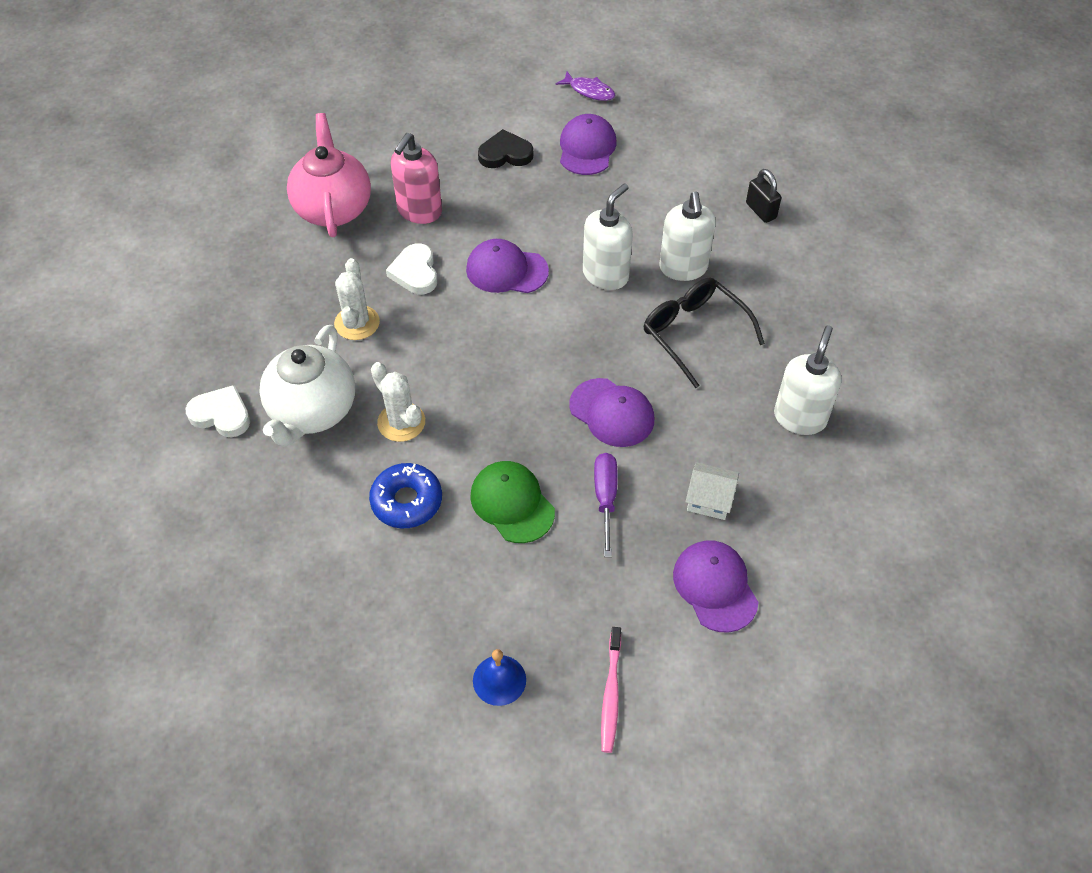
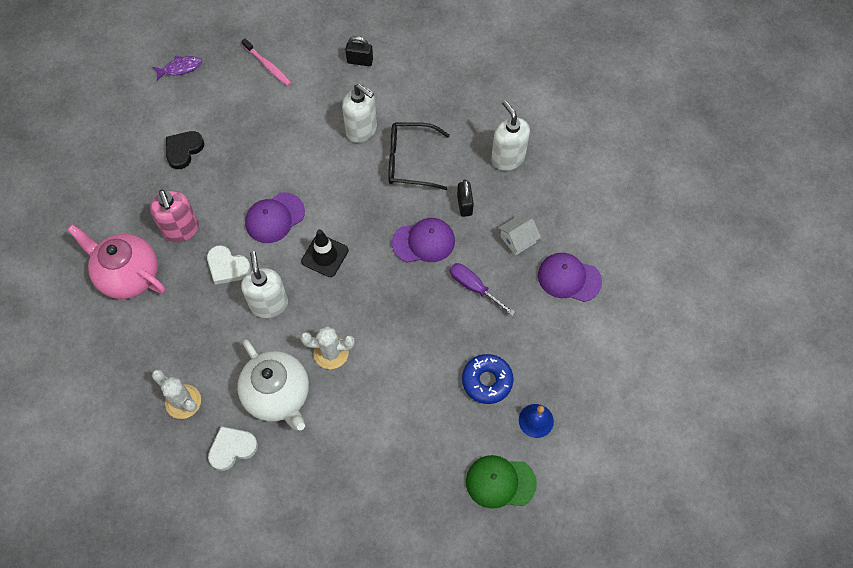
camera: 50 degrees left, 10 degrees up
white cactus [334,258,380,340] -> white cactus moved to [152,369,201,419]
blue donut [369,463,442,528] -> blue donut moved to [462,354,513,404]
green cap [470,461,555,543] -> green cap moved to [466,455,537,509]
purple cap [560,114,617,175] -> none
white soap dispenser [583,183,633,290] -> white soap dispenser moved to [241,251,288,318]
pink toothbrush [601,627,621,753] -> pink toothbrush moved to [242,38,291,86]
none -> black traffic cone [301,229,349,277]
none -> black padlock [457,179,474,217]

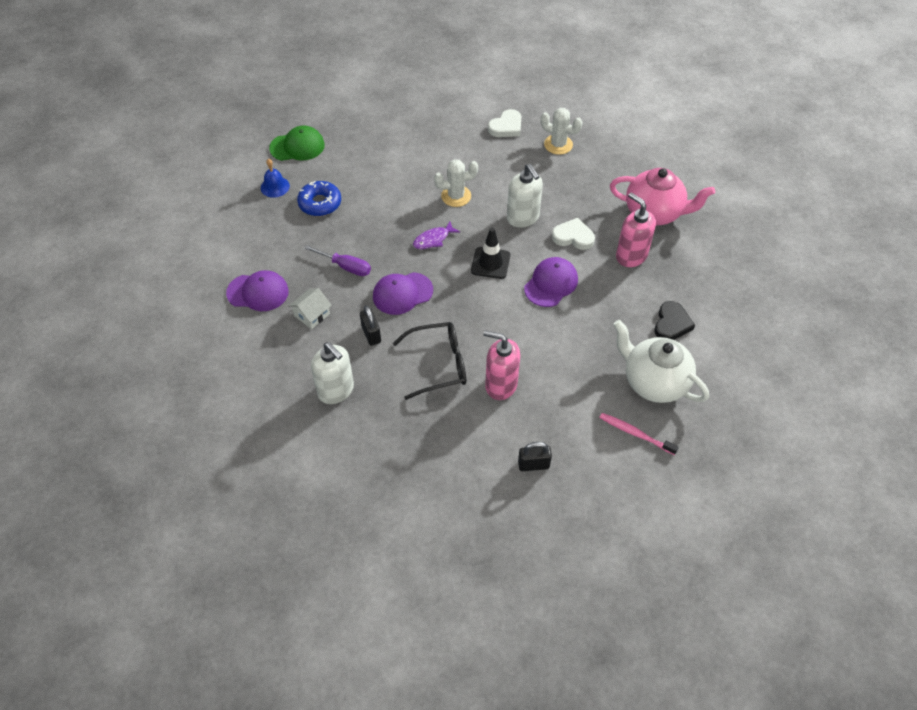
camera: 165 degrees right, 10 degrees down
purple fish [153,56,202,81] -> purple fish moved to [413,221,460,249]
white teapot [237,339,309,430] -> white teapot moved to [613,320,709,403]
white soap dispenser [342,84,377,143] -> pink soap dispenser [483,330,520,400]

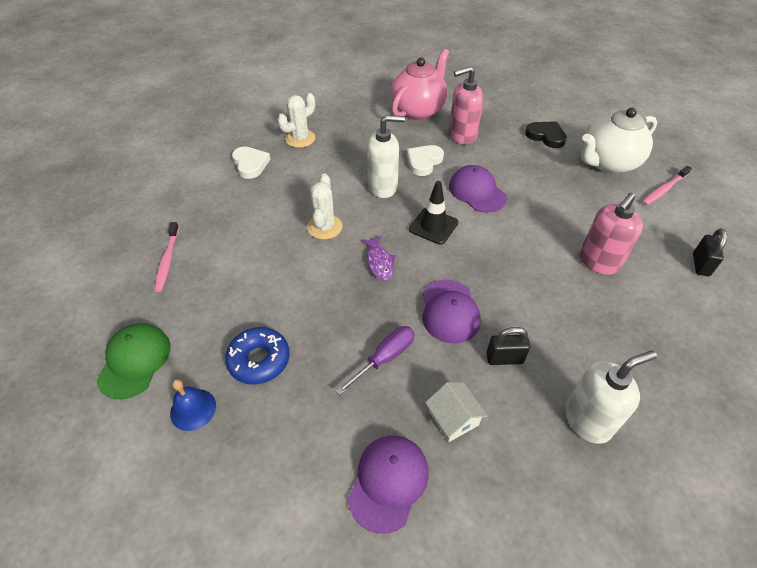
camera: 70 degrees left, 5 degrees down
black glasses [393,322,466,400] -> none
none -> pink toothbrush [155,222,179,292]

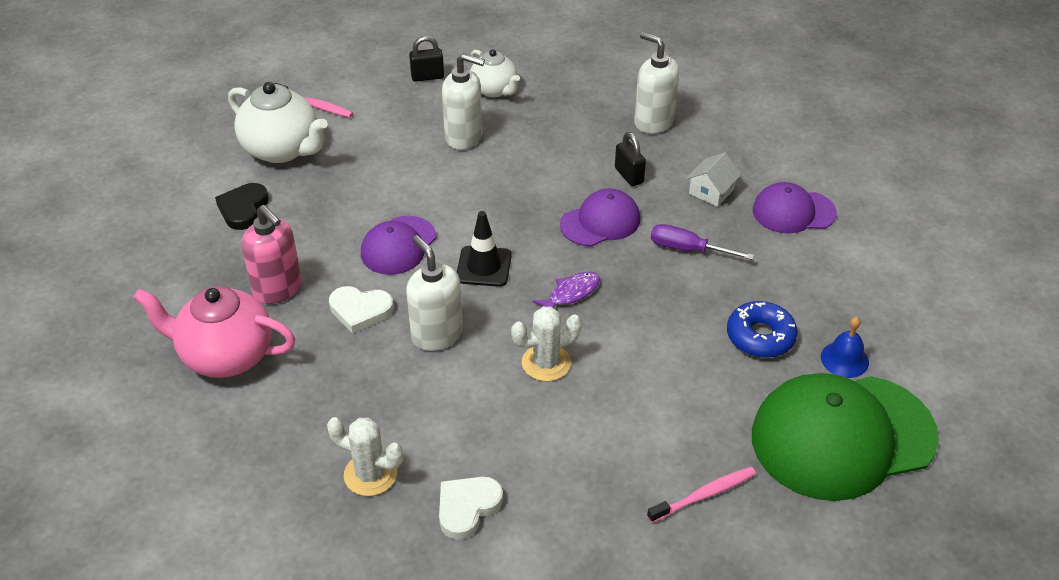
camera: 115 degrees left, 5 degrees down
green cap [96,323,171,399] -> green cap [752,373,939,501], size x1.90
pink soap dispenser [580,193,643,275] -> white soap dispenser [442,53,485,150]
none -> white teapot [471,49,520,97]

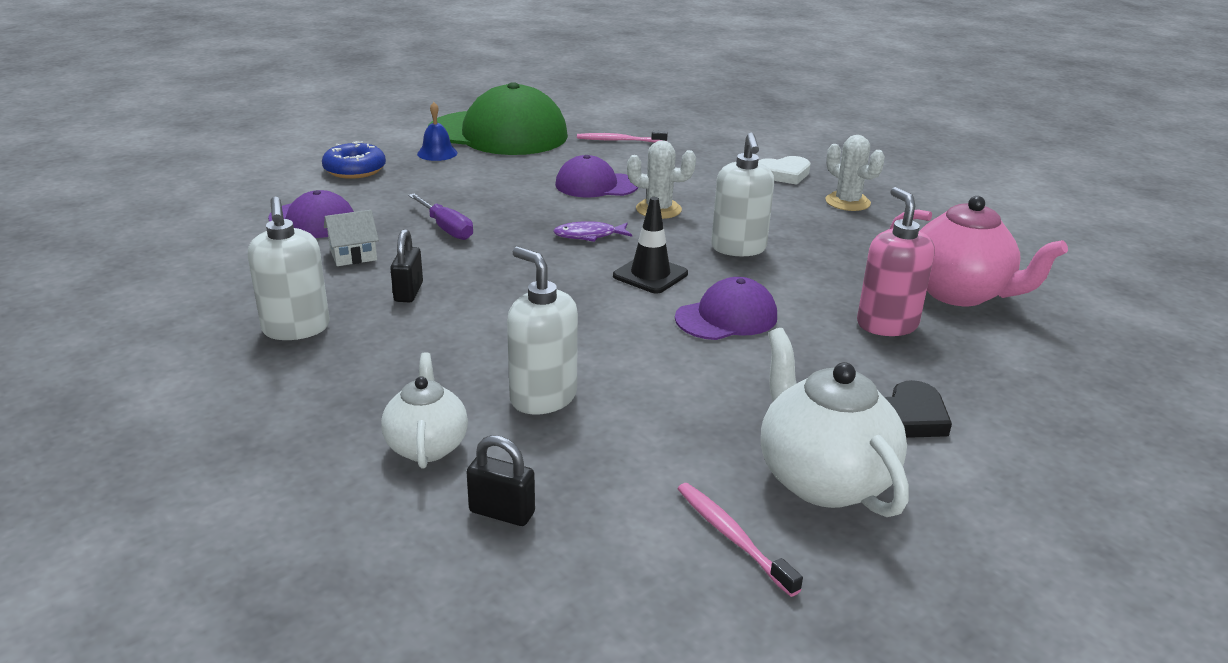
camera: 150 degrees left, 15 degrees down
white heart [329,286,394,334] -> none
purple cap [560,188,640,246] -> purple cap moved to [555,155,638,197]
blue donut [727,301,798,358] -> blue donut moved to [322,141,386,179]

